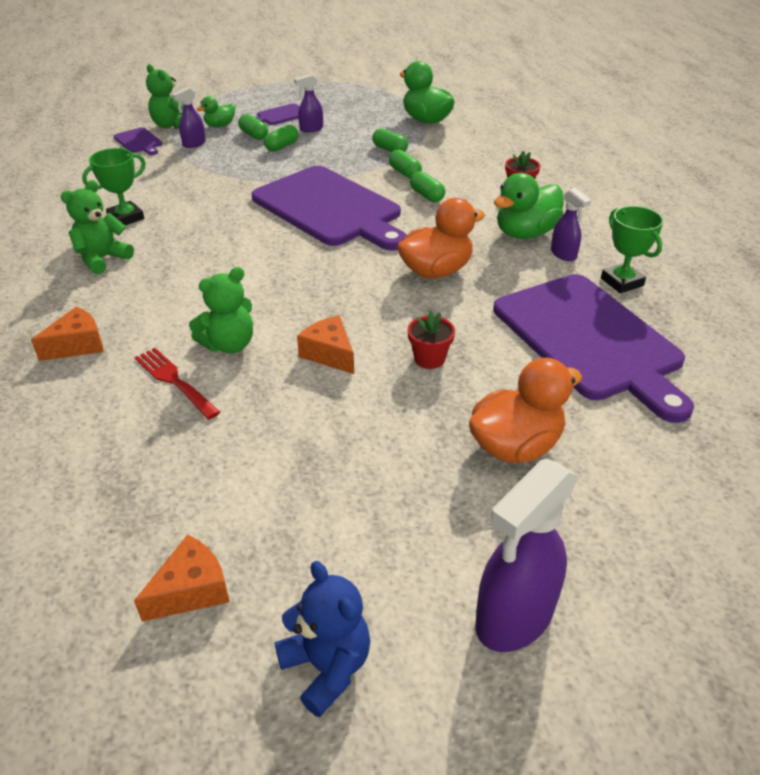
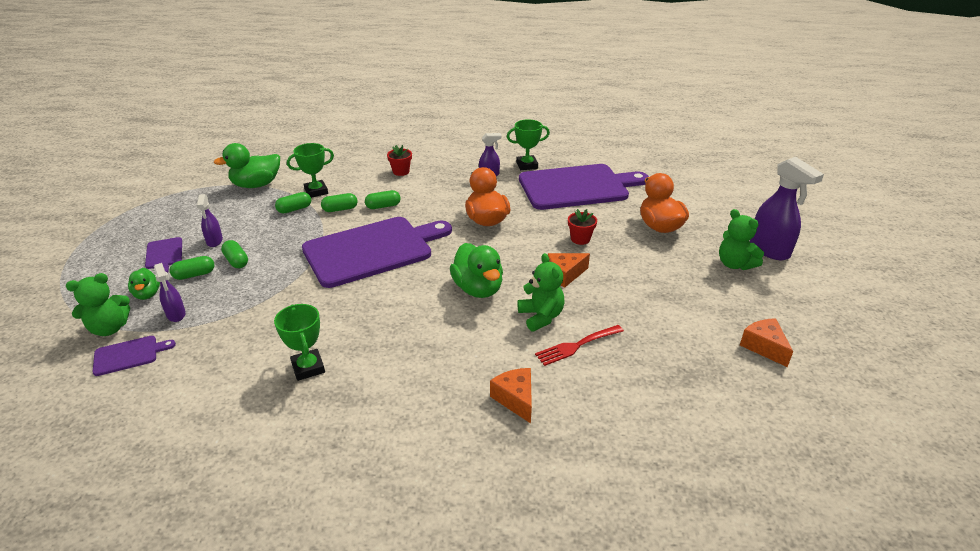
camera: 75 degrees left, 5 degrees down
green teddy bear [61,180,134,274] -> green teddy bear moved to [719,209,764,270]
blue teddy bear [275,561,370,717] -> none
green duck [494,173,564,239] -> green duck moved to [450,243,503,298]
none -> green trophy [287,143,334,198]

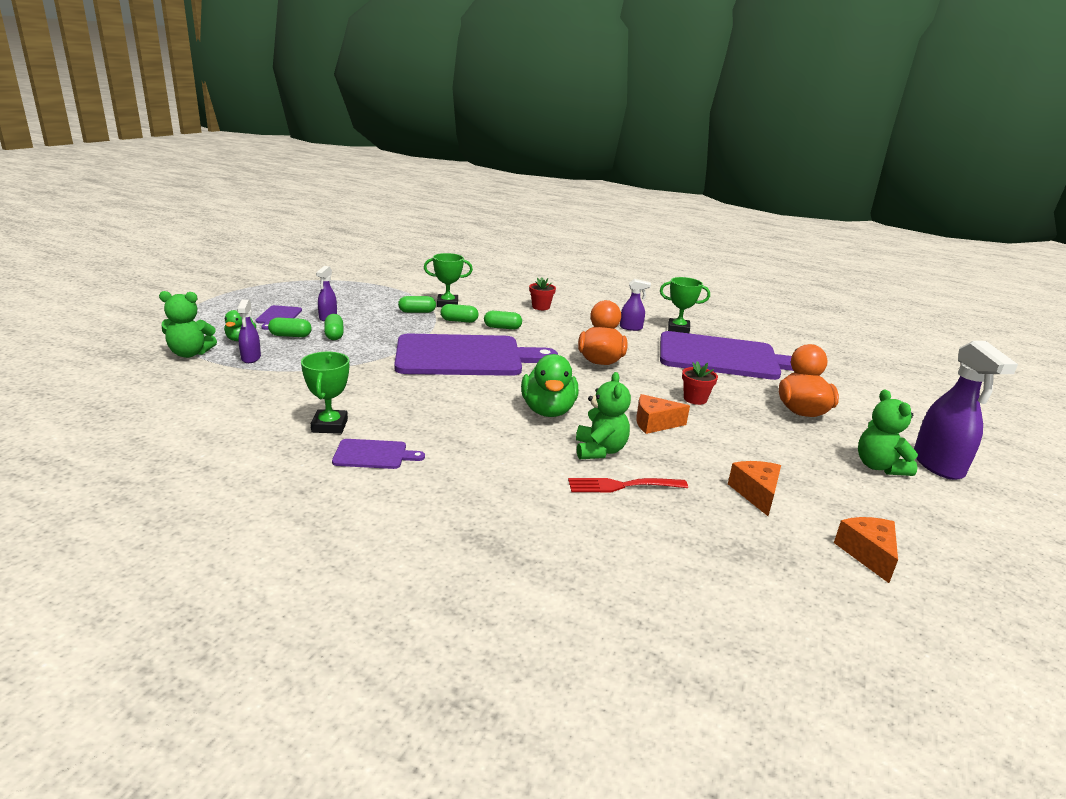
camera: 20 degrees right, 10 degrees down
purple cutting board [93,336,176,376] -> purple cutting board moved to [332,439,425,469]
green duck [213,143,280,188] -> none
orange cheese [490,368,532,423] -> orange cheese moved to [728,461,781,516]

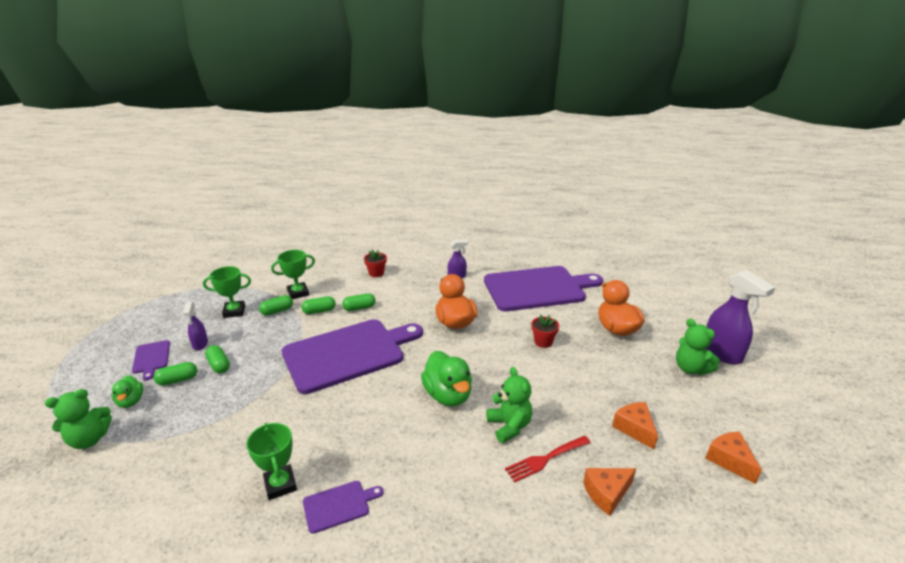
camera: 20 degrees left, 5 degrees up
purple spray bottle [237,299,261,363] -> none
orange cheese [636,394,690,434] -> orange cheese moved to [583,468,636,516]
green trophy [660,277,710,333] -> green trophy moved to [203,266,251,318]

